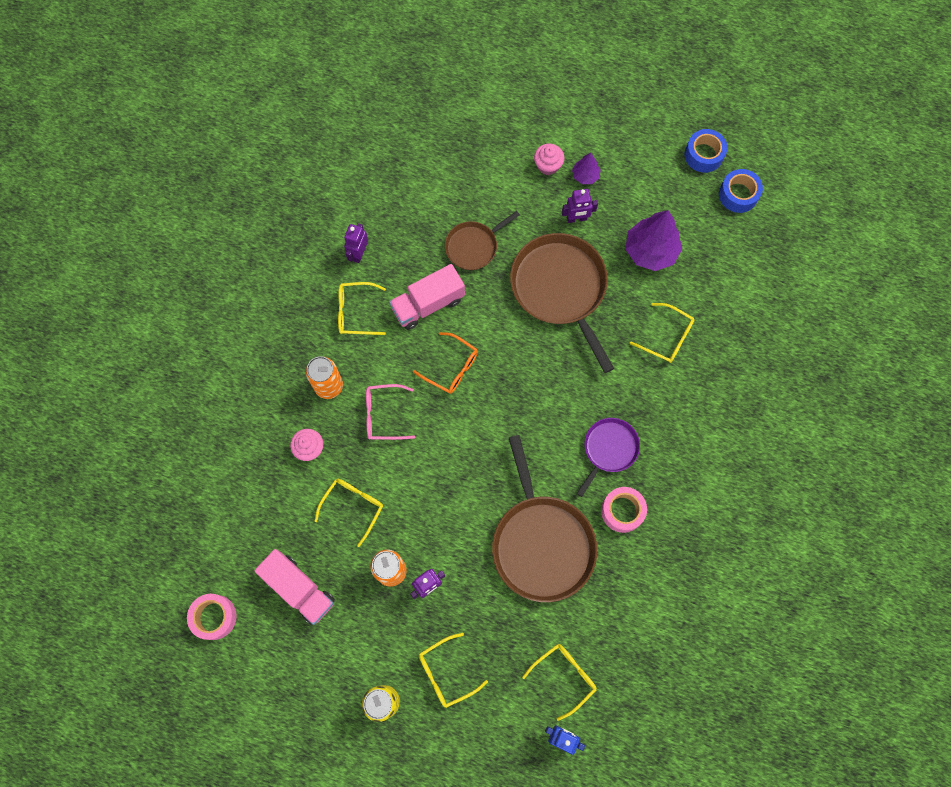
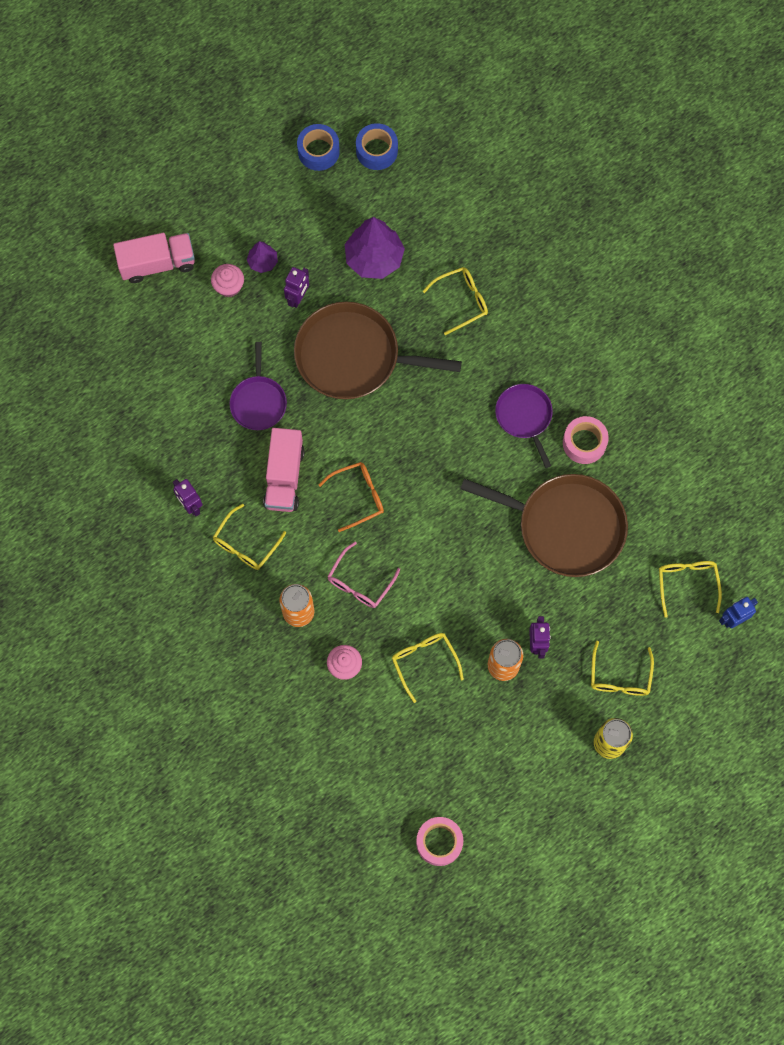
camera: 55 degrees left, 0 degrees up
pink truck [254,549,335,625] -> pink truck moved to [113,233,195,283]
brown pan [445,211,520,270] -> purple pan [229,342,287,430]

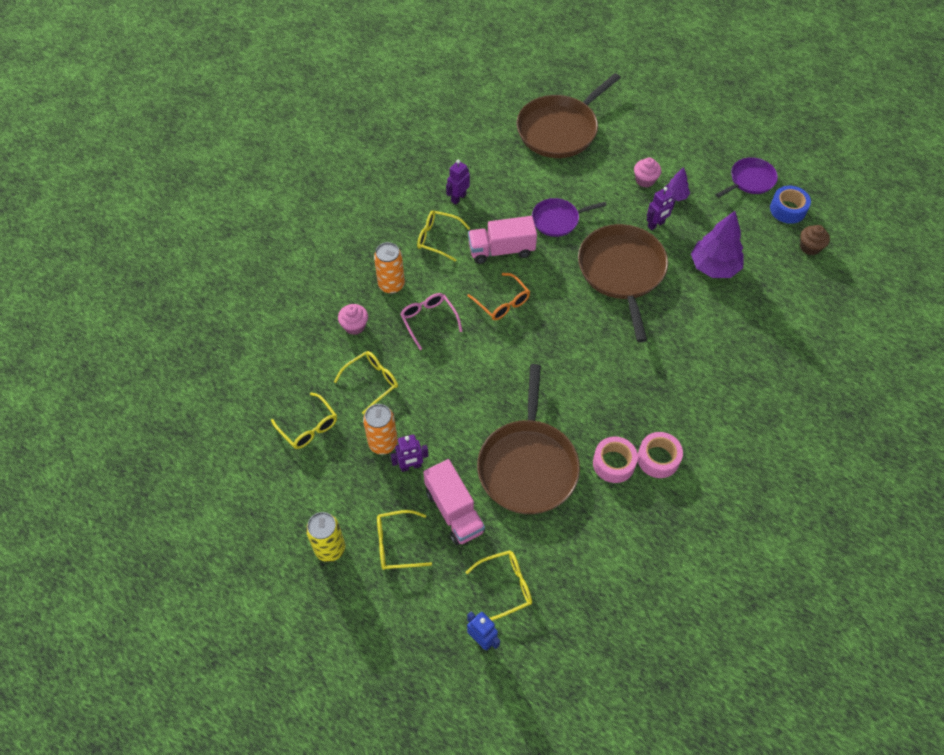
camera: 75 degrees right, 15 degrees down
pink truck [113,233,195,283] -> pink truck moved to [423,459,485,545]
purple robot [284,267,309,308] -> purple robot turned 45 degrees counterclockwise [647,187,676,230]
pink glasses [327,542,400,608] -> pink glasses turned 45 degrees clockwise [400,293,462,350]
blue tape [356,123,398,170] -> brown cupcake [800,225,830,255]
pink tape [416,817,463,866] -> pink tape moved to [638,432,683,478]
yellow glasses [422,267,488,335] -> yellow glasses moved to [271,392,337,449]
purple pan [495,384,553,468] -> purple pan moved to [716,157,778,198]
none -> brown pan [517,73,621,158]

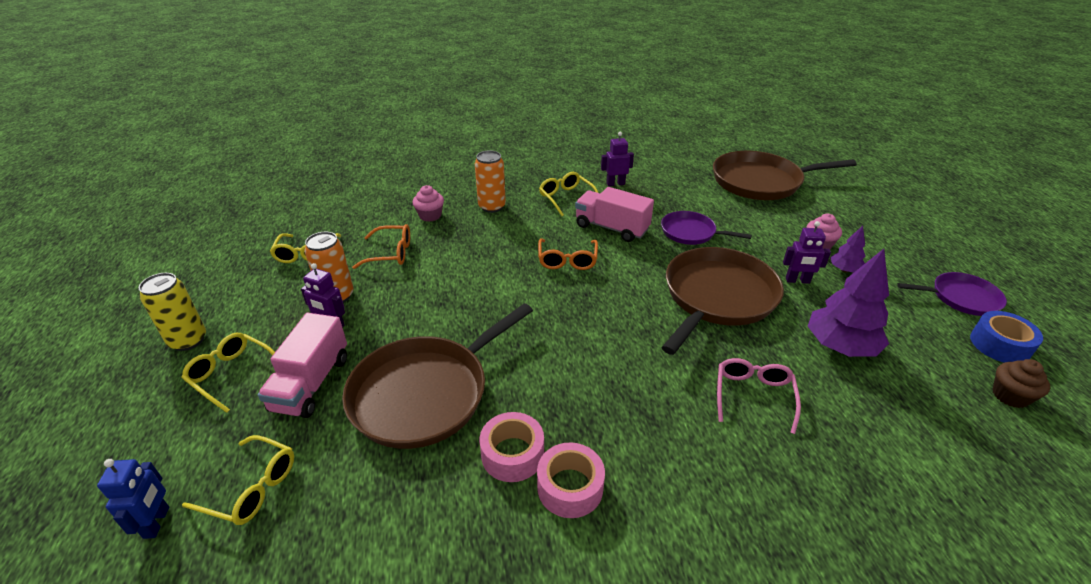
camera: 40 degrees right, 20 degrees down
yellow glasses [334,351,398,415] -> orange glasses [352,224,410,269]
pink glasses [400,293,462,350] -> pink glasses moved to [717,358,801,434]

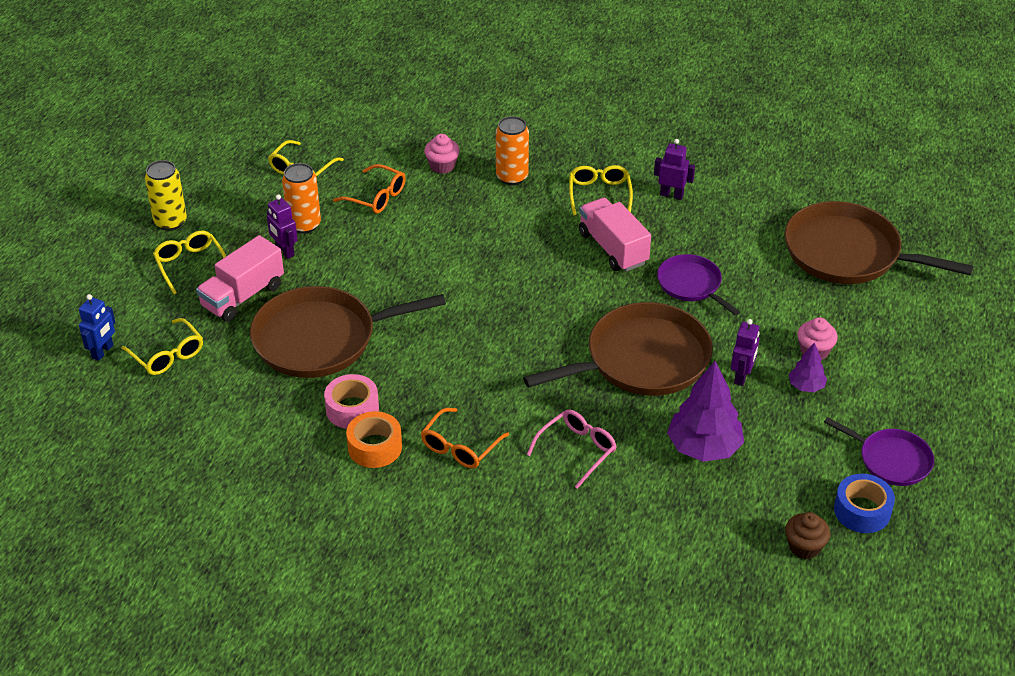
camera: 30 degrees right, 5 degrees up
pink tape [537,442,605,518] -> orange tape [346,411,402,468]
orange glasses [538,239,598,270] -> orange glasses moved to [421,408,509,469]
purple robot [783,221,831,284] -> purple robot turned 105 degrees counterclockwise [731,319,760,386]

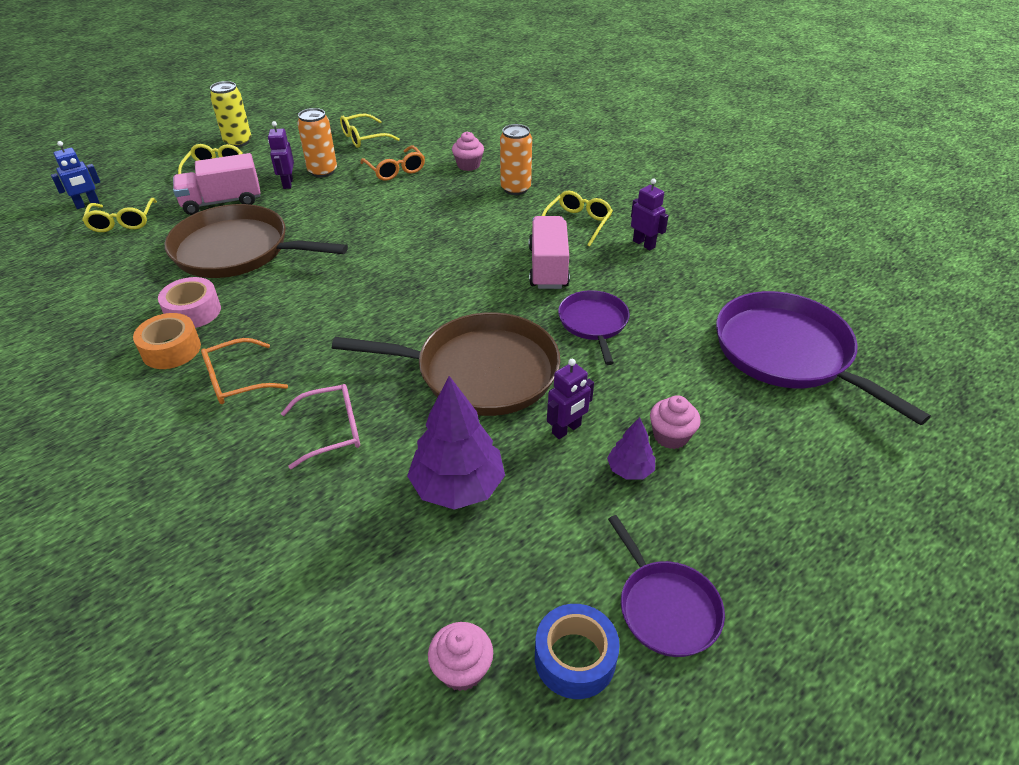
camera: 30 degrees right, 0 degrees up
brown pan [785,201,973,284] -> purple pan [716,291,931,425]
brown cupcake [785,512,830,559] -> pink cupcake [428,622,493,691]

